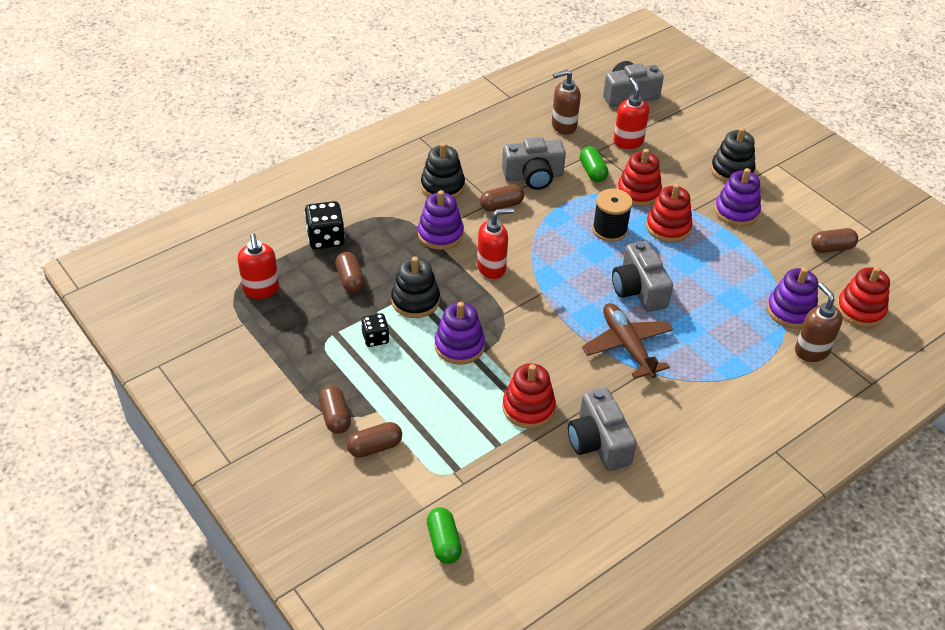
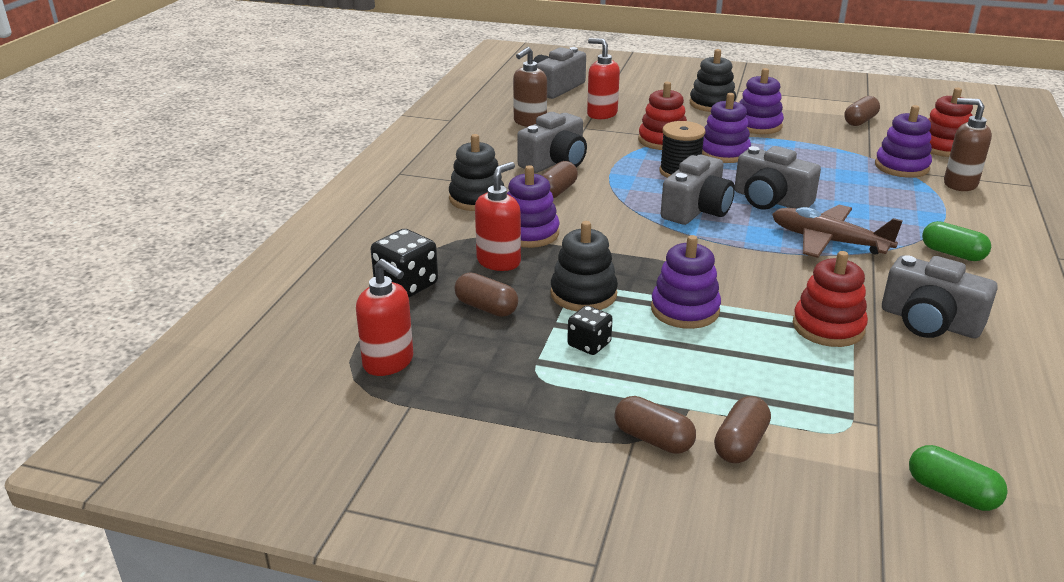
camera: 35 degrees left, 15 degrees down
red soap dispenser [477,208,514,279] -> red soap dispenser moved to [475,162,521,271]
green capsule [579,146,608,182] -> green capsule moved to [922,221,991,261]
red stacking toy [646,184,693,243] -> purple stacking toy [702,93,751,163]
none -> grey camera [661,155,735,225]

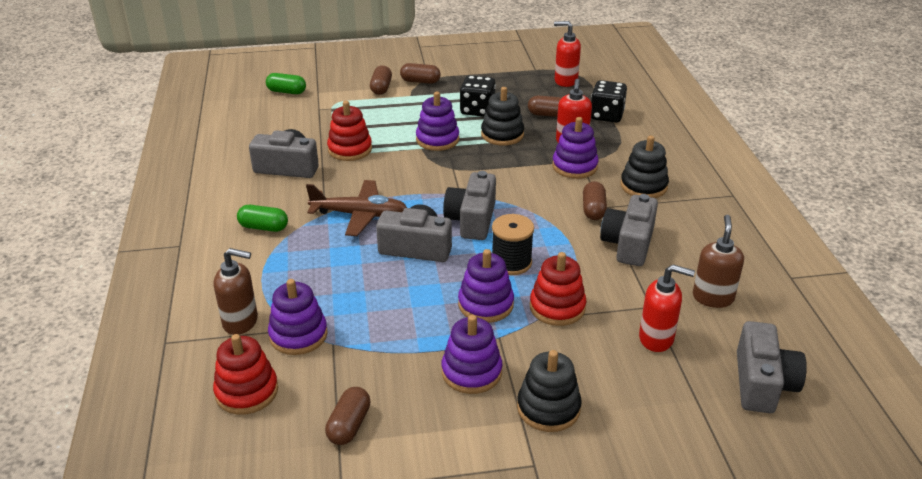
camera: 155 degrees right, 5 degrees up
black dice [567,305,613,355] -> black dice [460,75,496,117], size x1.58

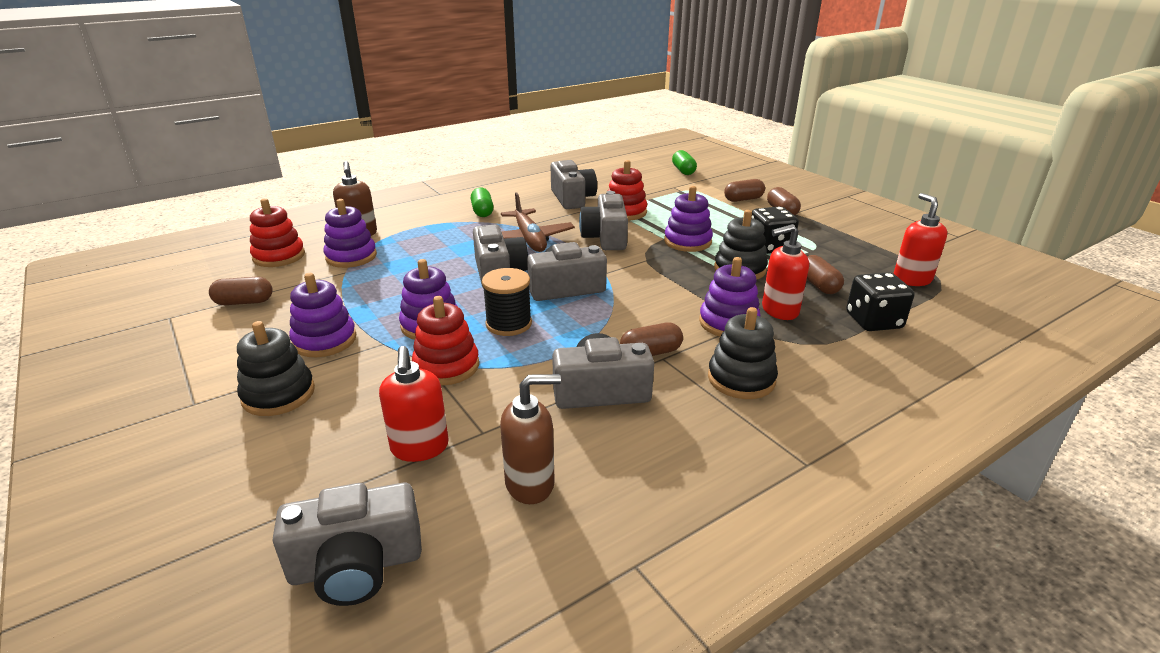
camera: 65 degrees right, 5 degrees down
none -> grey camera [579,191,628,250]

